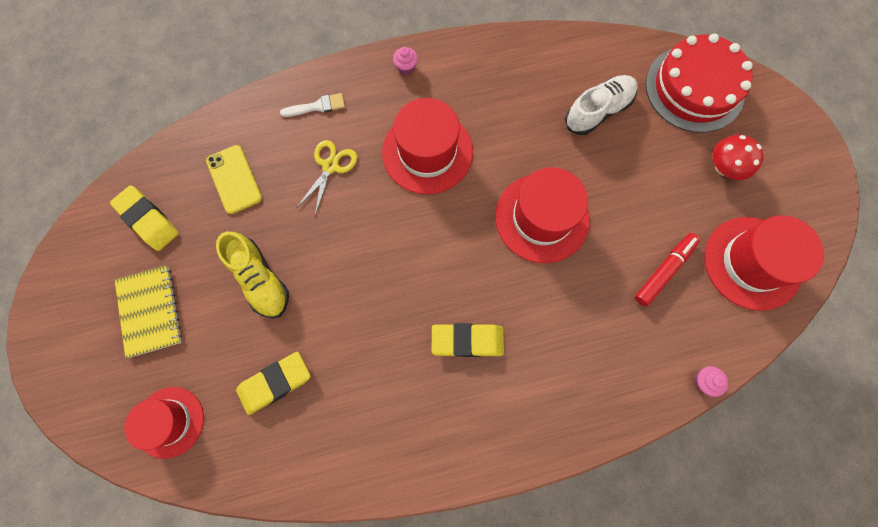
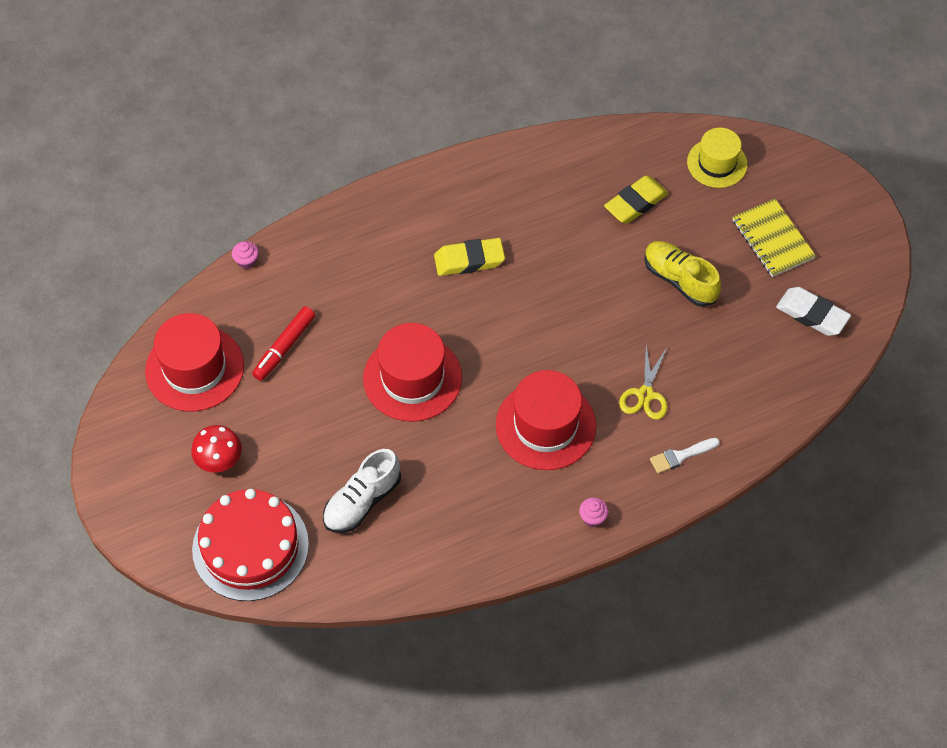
camera: 170 degrees right, 15 degrees down
yellow eraser [110,185,179,251] -> white eraser [776,287,851,336]
red hat [124,387,204,459] -> yellow hat [687,128,748,188]
yellow phone [206,145,262,214] -> none

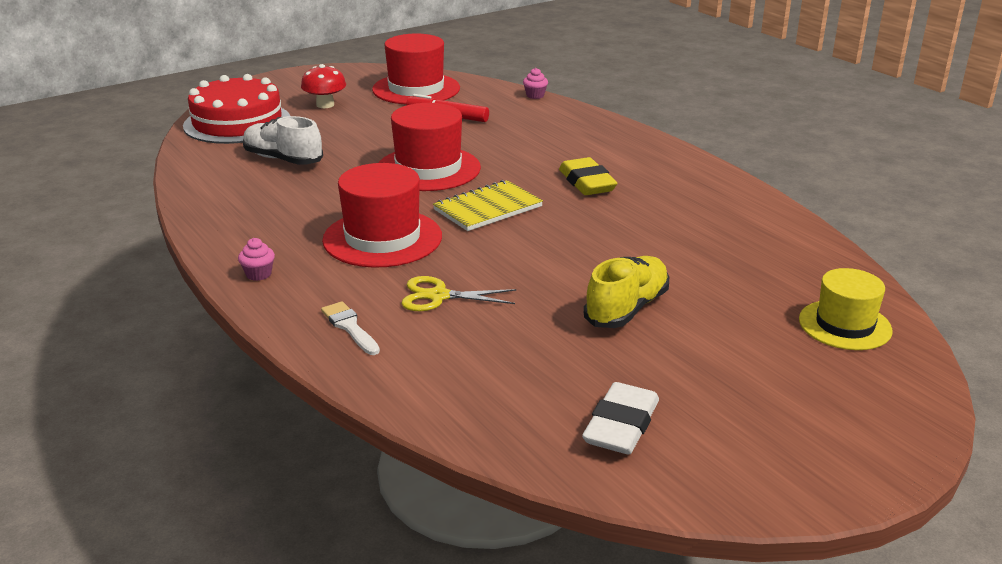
camera: 80 degrees right, 30 degrees down
yellow eraser [604,176,669,224] -> none
yellow notebook [733,199,816,277] -> yellow notebook moved to [433,180,543,231]

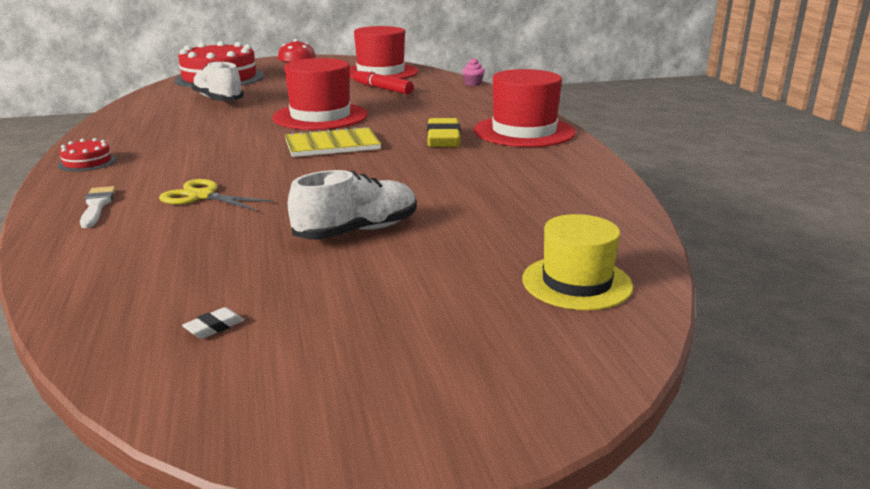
camera: 20 degrees right, 5 degrees down
pink cupcake [238,238,275,281] -> red cake [58,138,116,172]
red hat [322,163,442,268] -> red hat moved to [474,69,576,147]
white eraser [582,382,659,454] -> white eraser [182,307,244,339], size x0.42
yellow shoe [584,256,669,328] -> white shoe [288,170,417,239]

